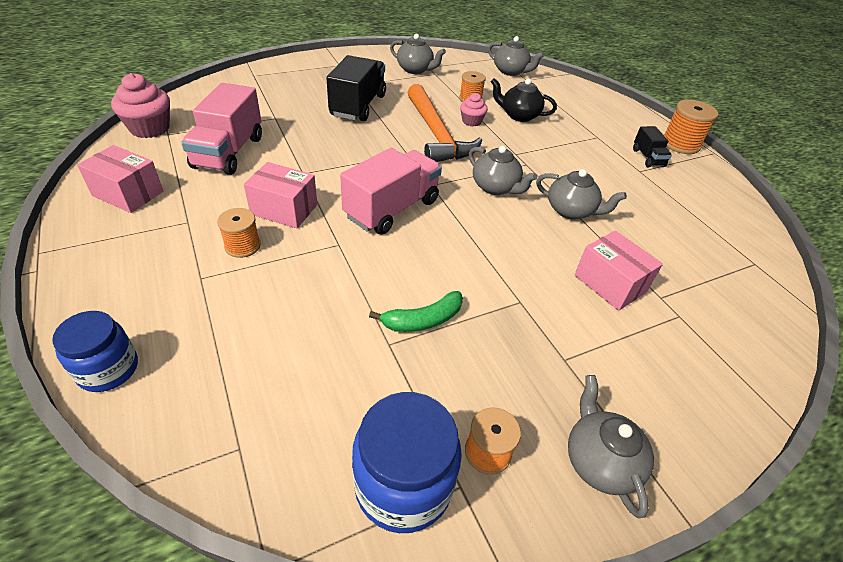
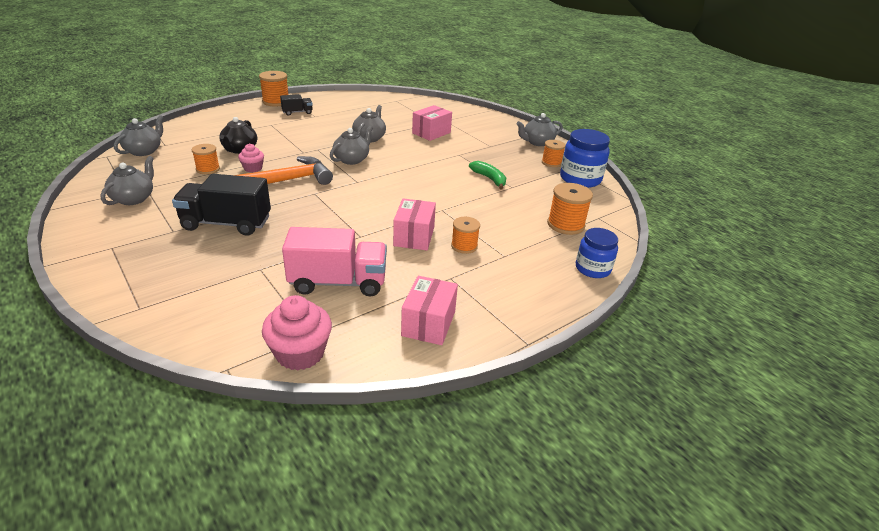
camera: 100 degrees left, 10 degrees down
pink truck [340,148,442,235] -> none
none -> orange spool [547,183,593,235]

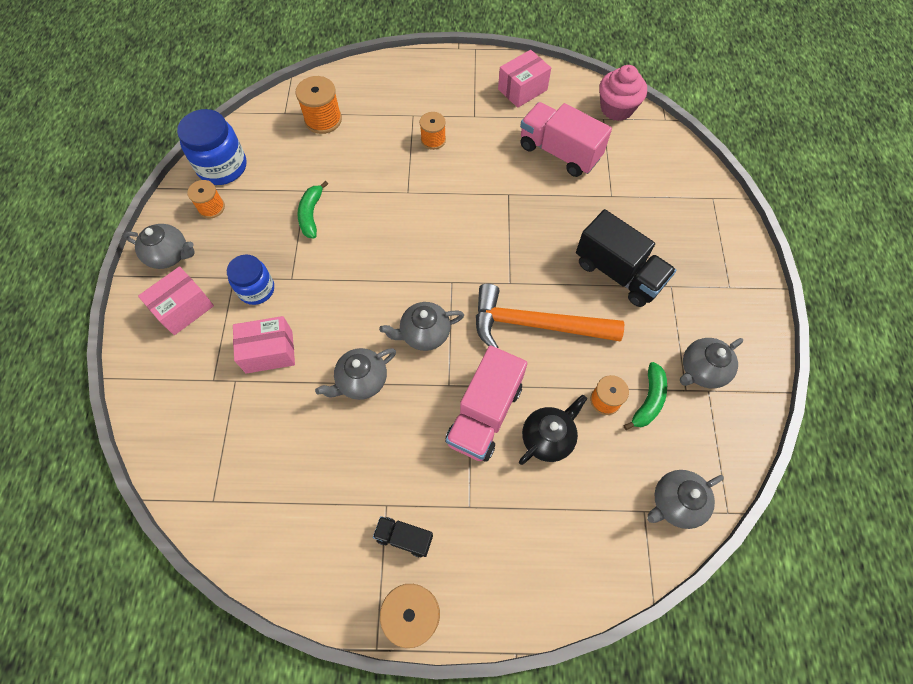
camera: 140 degrees left, 30 degrees up
pink cupcake [238,144,264,172] -> none
pink box [393,198,436,250] -> pink box moved to [138,266,214,335]
blue jar [576,228,618,278] -> blue jar moved to [227,254,274,305]
none -> pink truck [445,345,527,462]
none -> green banana [624,362,667,430]

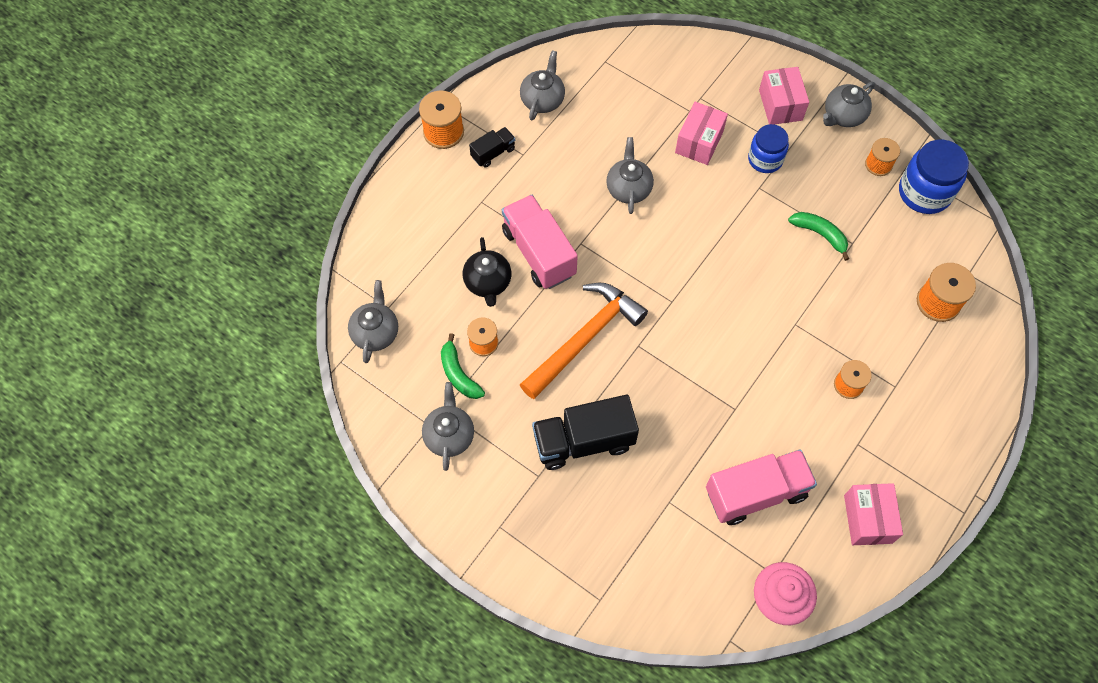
camera: 125 degrees right, 0 degrees up
grey teapot [379,302,464,351] -> grey teapot moved to [520,50,565,121]

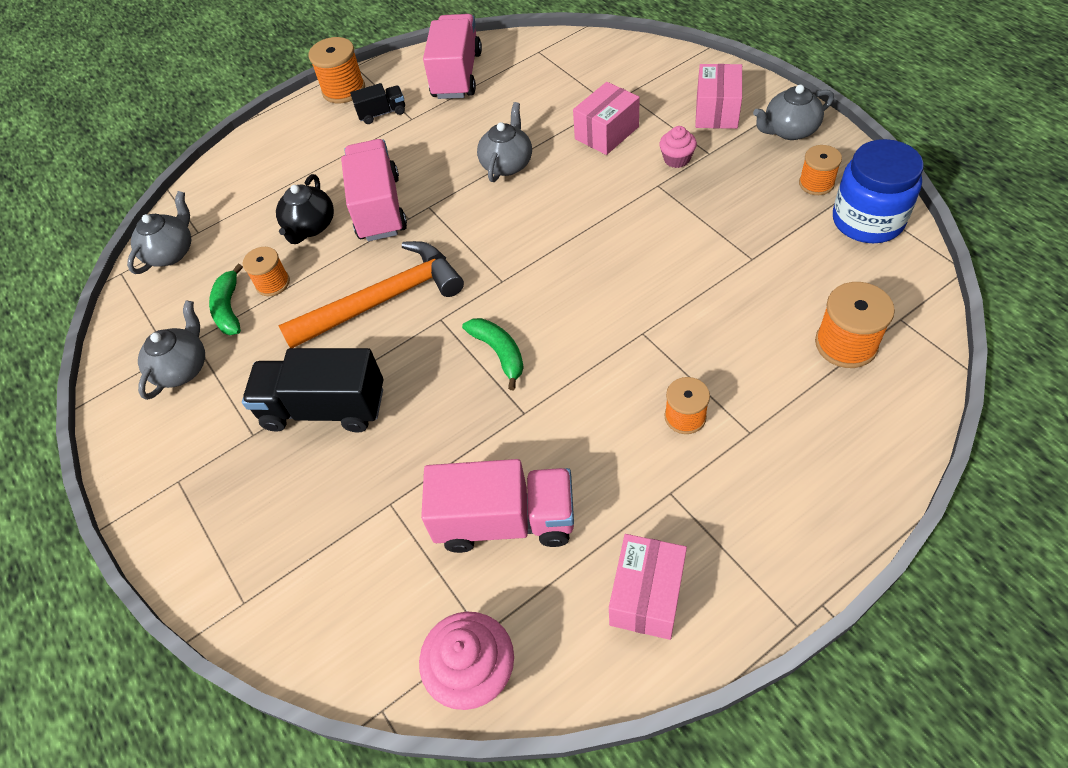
camera: 25 degrees right, 10 degrees down
grey teapot [520,50,565,121] -> pink truck [423,14,482,99]
blue jar [748,124,789,173] -> pink cupcake [659,126,697,168]
green banana [788,212,849,261] -> green banana moved to [462,318,524,390]

